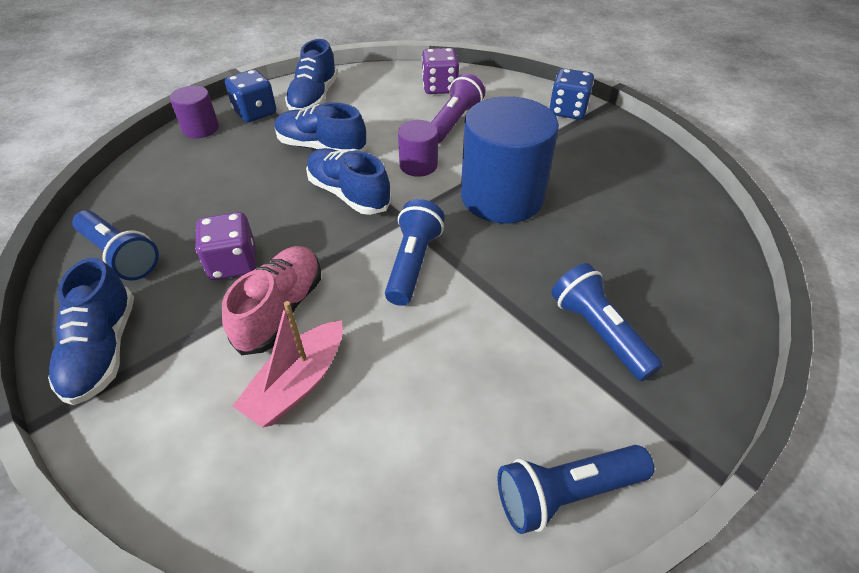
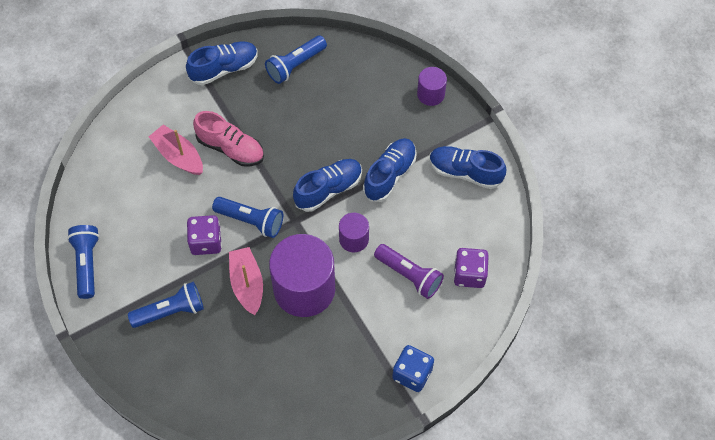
camera: 100 degrees right, 15 degrees up
blue shoe [48,258,134,405] -> blue shoe turned 150 degrees clockwise [186,41,258,85]
purple dice [195,212,257,280] -> purple dice moved to [187,215,222,255]
blue dice [225,69,276,122] -> none
blue cylinder [461,96,559,223] -> purple cylinder [269,234,335,317]
none -> pink boat [229,247,263,315]

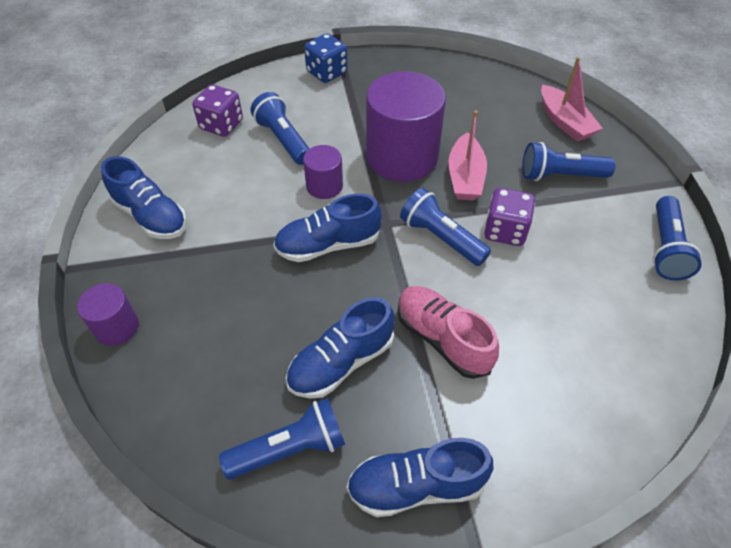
camera: 160 degrees left, 10 degrees down
pink boat [149,125,203,175] -> pink boat moved to [541,57,603,142]
blue shoe [363,138,417,202] -> blue shoe moved to [286,297,395,399]
purple flashlight [374,244,444,299] -> blue flashlight [251,92,310,165]

